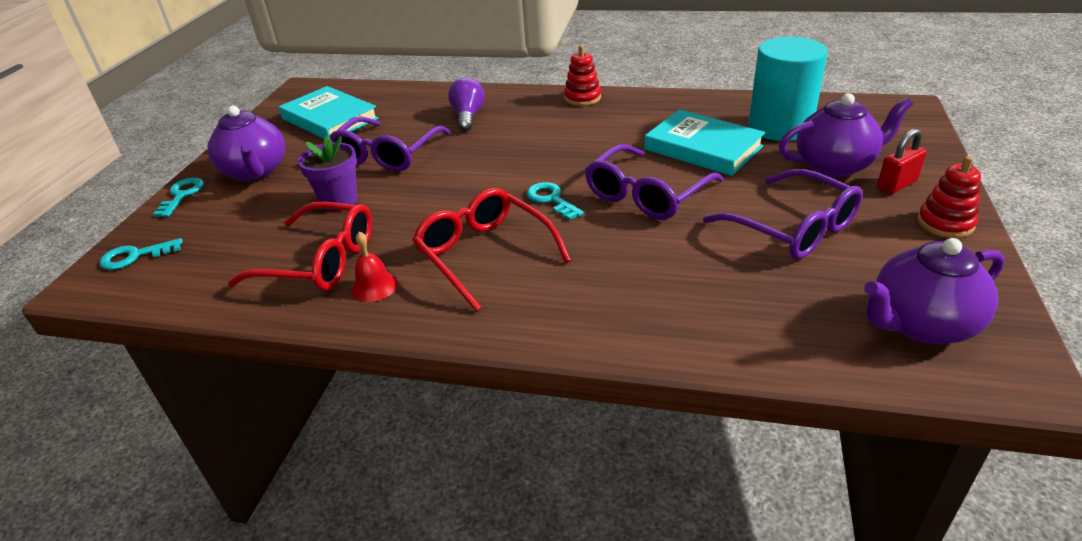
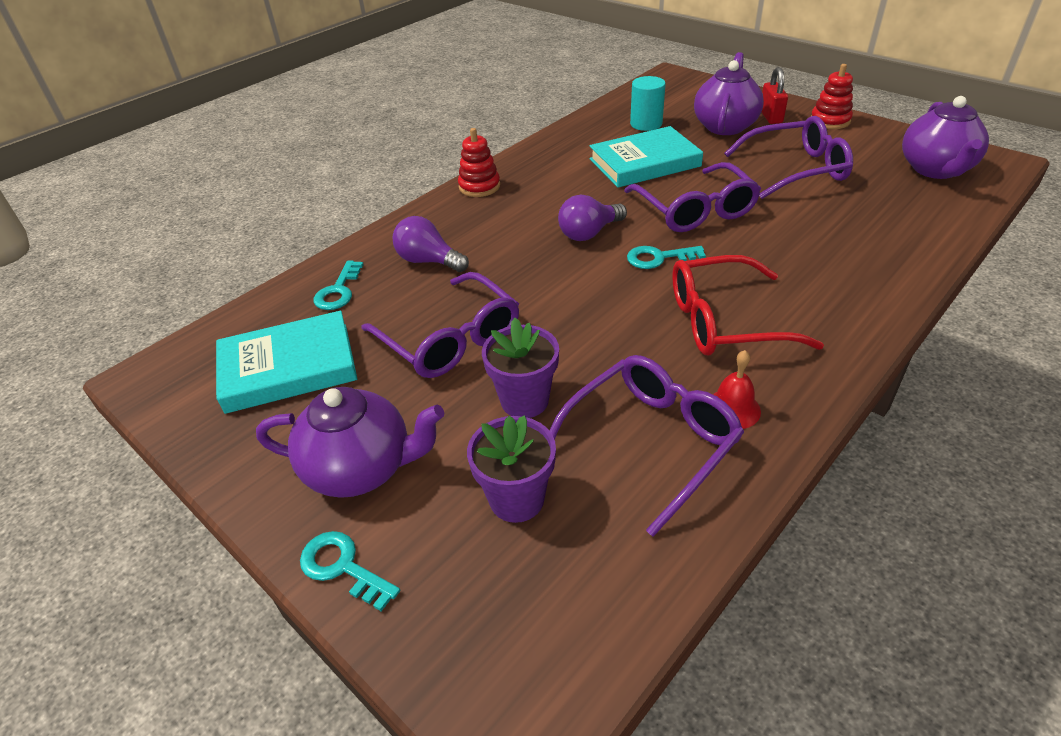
camera: 60 degrees left, 5 degrees up
turquoise key [99,238,182,270] -> turquoise key moved to [314,260,364,310]
red glasses [228,202,372,291] -> purple glasses [549,355,744,537]
turquoise cylinder [748,37,828,141] -> turquoise cylinder [630,76,666,131], size x0.57
none -> purple flower pot [467,415,556,523]
none -> purple light bulb [558,195,627,241]

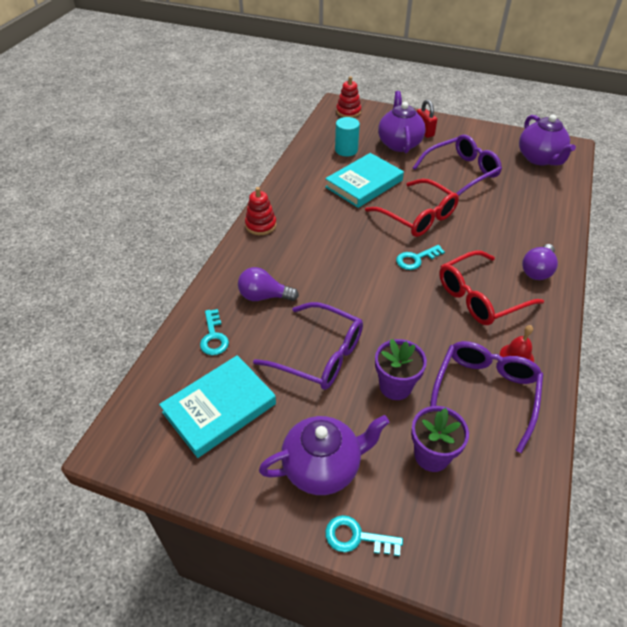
camera: 25 degrees left, 5 degrees up
purple light bulb [558,195,627,241] -> purple light bulb moved to [522,244,558,280]
purple glasses [624,162,761,232] -> red glasses [365,179,459,237]
red stacking toy [811,64,853,129] -> red stacking toy moved to [336,76,361,118]

